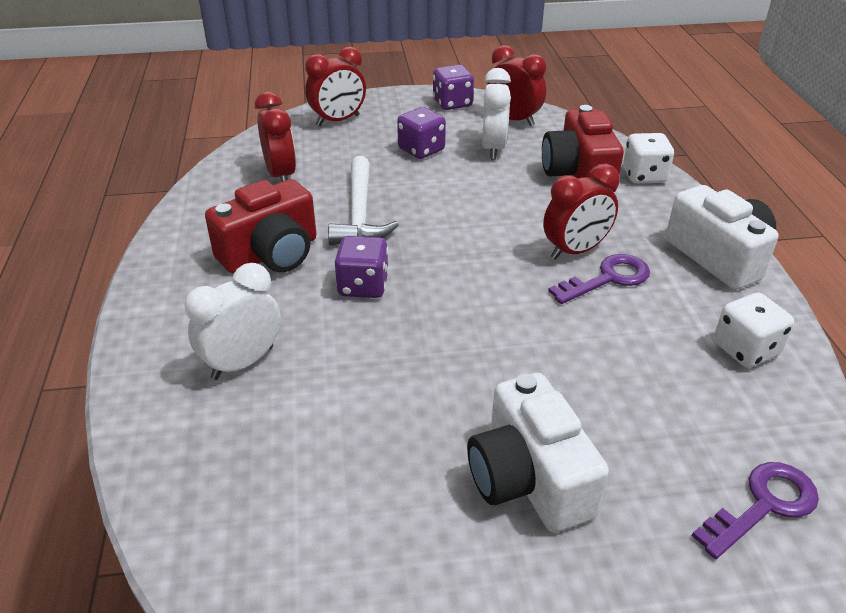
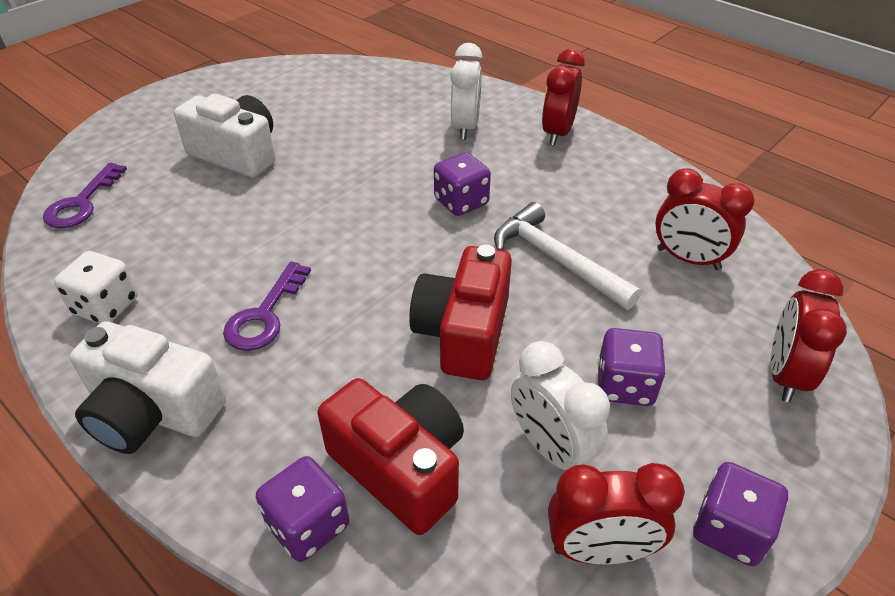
camera: 140 degrees right, 5 degrees up
red camera [205,179,316,273] -> red camera moved to [409,245,512,380]
red clock [543,164,620,260] -> red clock moved to [542,49,585,146]
white dice [623,133,674,183] -> purple dice [256,456,349,562]

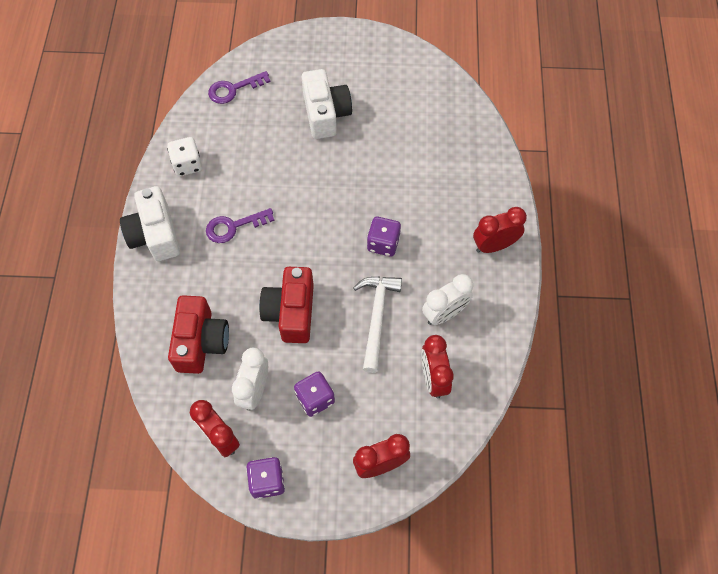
camera: 50 degrees right, 20 degrees up
purple dice [256,456,349,562] -> none
red camera [409,245,512,380] -> red camera turned 60 degrees counterclockwise [259,267,314,343]
white clock [450,43,482,140] -> white clock moved to [422,274,473,325]

